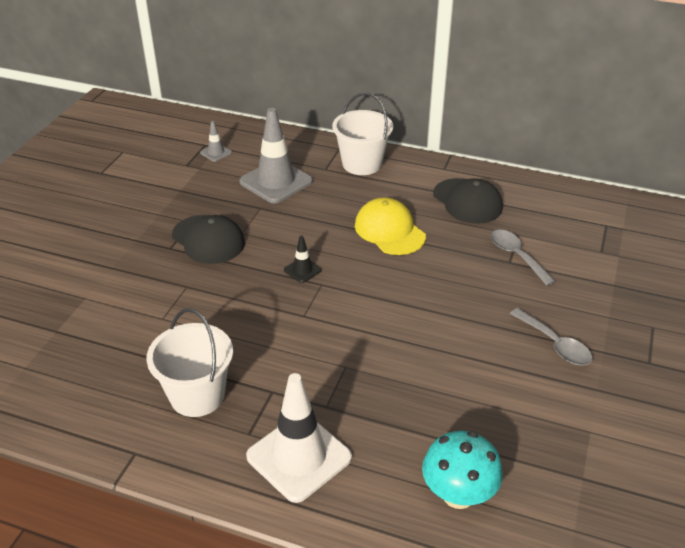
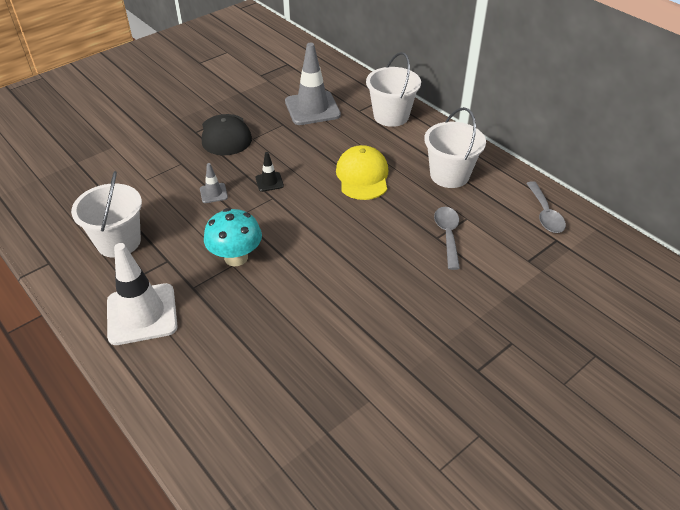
camera: 30 degrees right, 5 degrees up
grey traffic cone [200,121,232,162] -> grey traffic cone moved to [200,163,228,203]
turquoise mushroom [422,431,503,509] -> turquoise mushroom moved to [204,208,262,266]
black cap [433,178,503,224] -> white bucket [424,107,486,188]
grey spoon [510,308,593,365] -> grey spoon moved to [526,181,566,233]

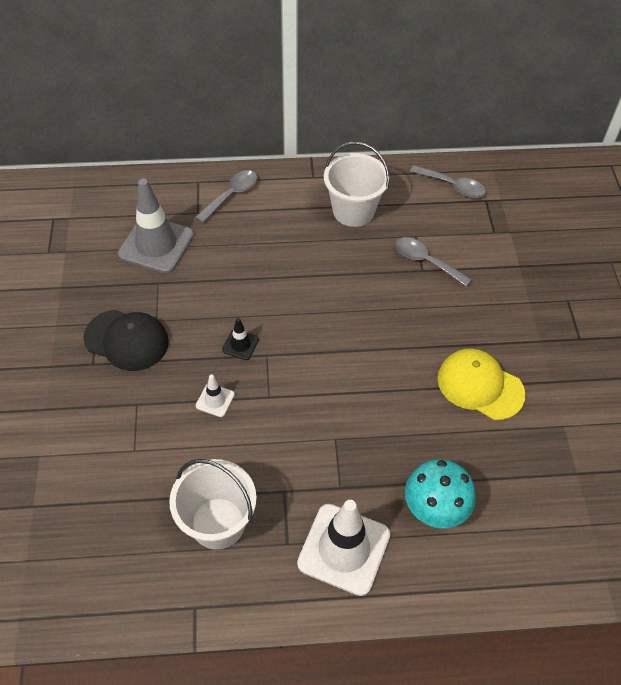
camera: 55 degrees left, 10 degrees up
grey traffic cone [200,163,228,203] -> white traffic cone [196,375,235,417]
turquoise mushroom [204,208,262,266] -> turquoise mushroom moved to [405,459,476,528]
yellow cap [336,145,388,200] -> yellow cap moved to [437,348,525,420]
white bucket [366,52,421,127] -> grey spoon [195,170,257,223]

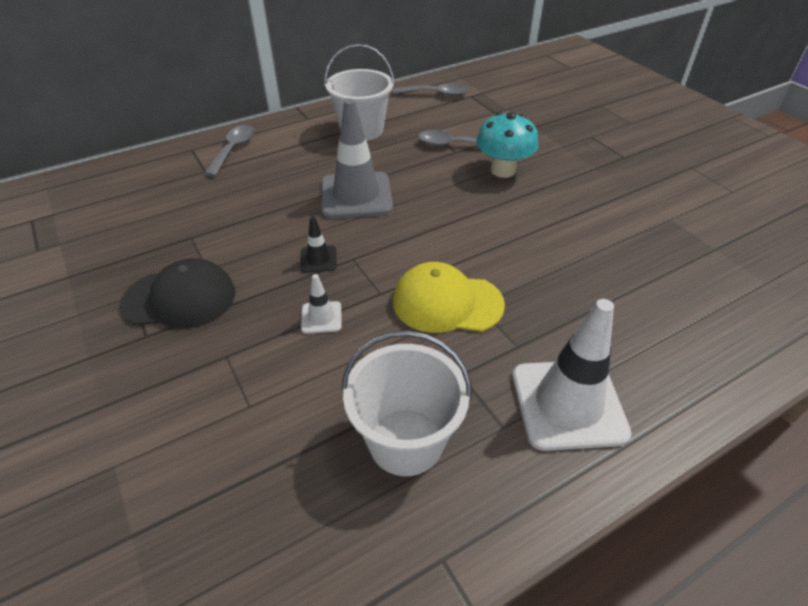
camera: 25 degrees left, 10 degrees down
grey traffic cone [118,178,194,273] -> grey traffic cone moved to [322,99,393,218]
turquoise mushroom [405,459,476,528] -> turquoise mushroom moved to [476,112,538,178]
yellow cap [437,348,525,420] -> yellow cap moved to [393,262,505,333]

